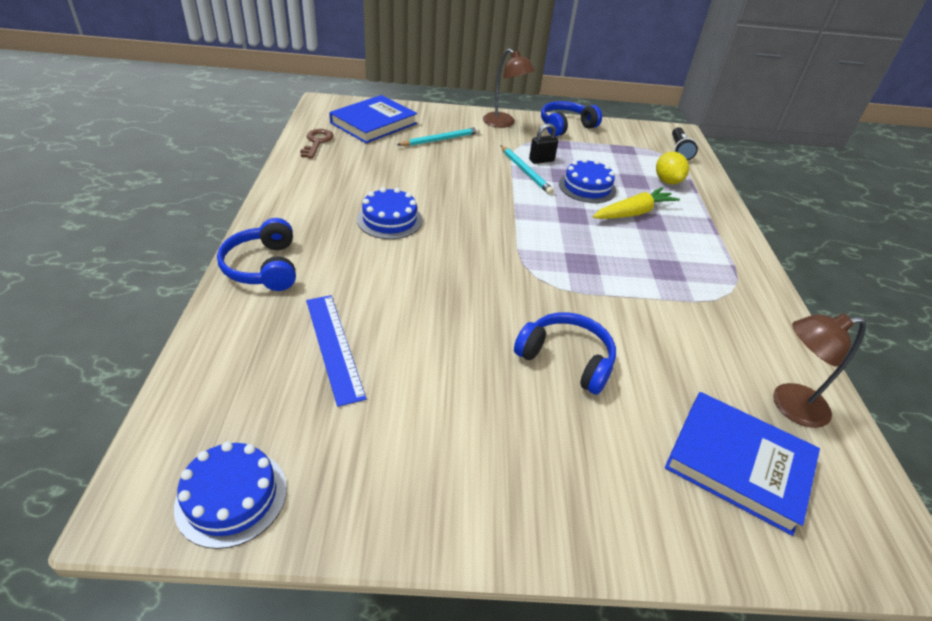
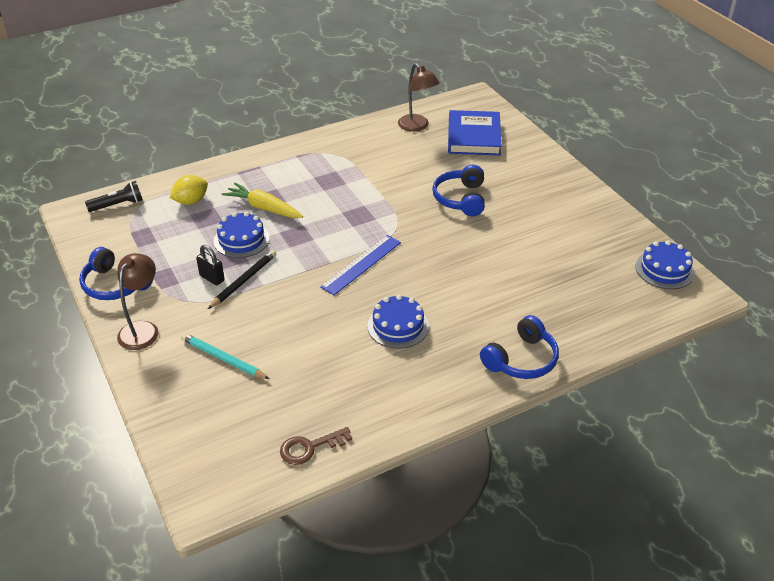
camera: 115 degrees left, 0 degrees up
blue ruler [306,295,366,407] -> blue ruler moved to [320,235,401,295]
blue book [329,95,417,143] -> none
turquoise pencil [500,145,554,195] -> black pencil [208,250,276,309]

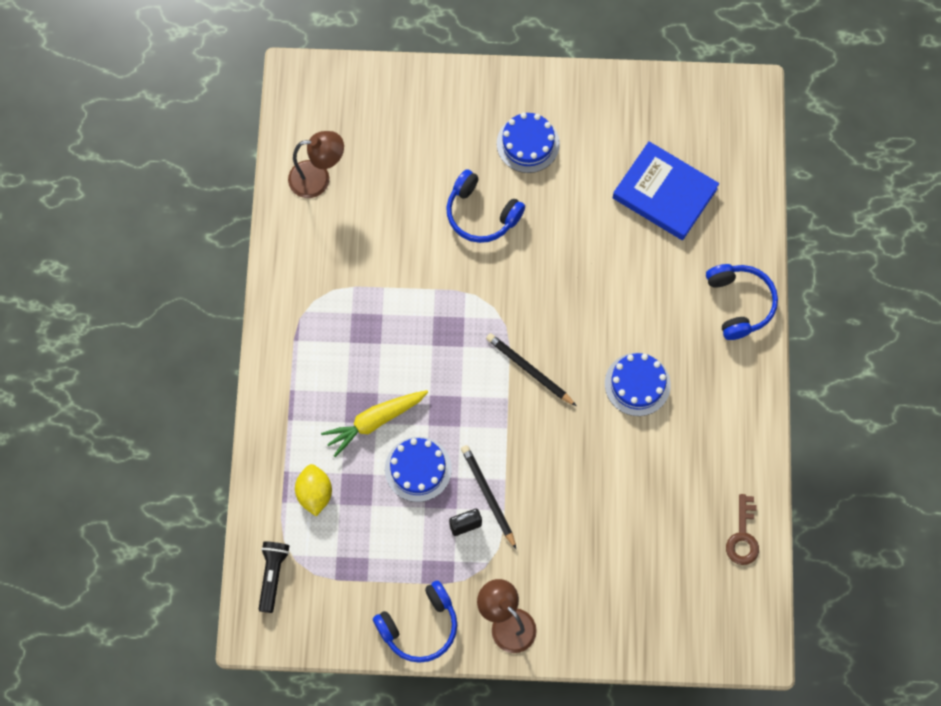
camera: 60 degrees left, 30 degrees up
turquoise pencil [181,333,269,379] -> none
blue ruler [320,235,401,295] -> black pencil [486,333,576,406]
blue book [448,110,501,155] -> blue book moved to [612,141,719,240]
blue cake [635,240,695,289] -> blue cake moved to [497,113,560,173]

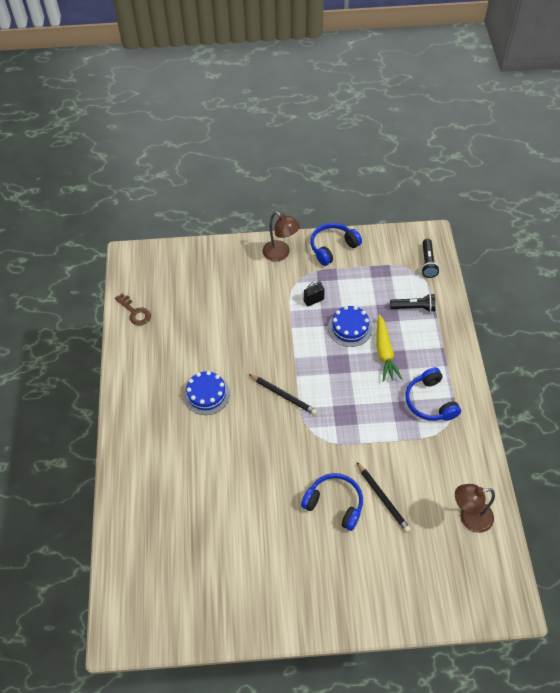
camera: 175 degrees right, 15 degrees down
yellow lemon [295,464,332,516] -> black flashlight [390,294,436,312]
yellow carrot [321,390,428,457] -> yellow carrot turned 120 degrees clockwise [377,315,402,382]
black pencil [461,445,516,549] -> black pencil moved to [357,462,411,533]
blue cake [497,113,560,173] -> none
blue book [612,141,719,240] -> none
blue headphones [706,264,778,340] -> blue headphones moved to [405,367,461,421]
brown key [726,494,759,565] -> brown key turned 135 degrees clockwise [115,293,151,325]

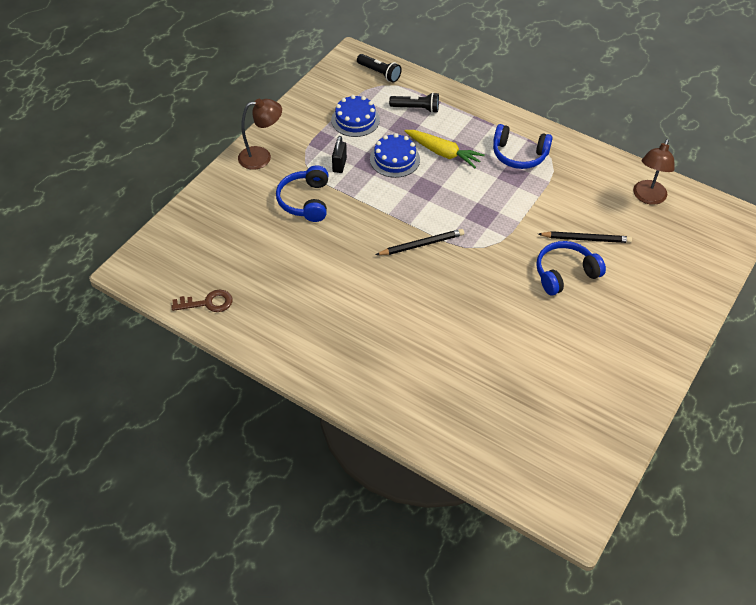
camera: 55 degrees left, 5 degrees down
blue cake [183,371,230,415] -> blue cake moved to [331,95,380,137]
blue headphones [311,223,362,266] -> blue headphones moved to [276,165,329,222]
black flashlight [390,294,436,312] -> black flashlight turned 60 degrees clockwise [389,93,439,113]

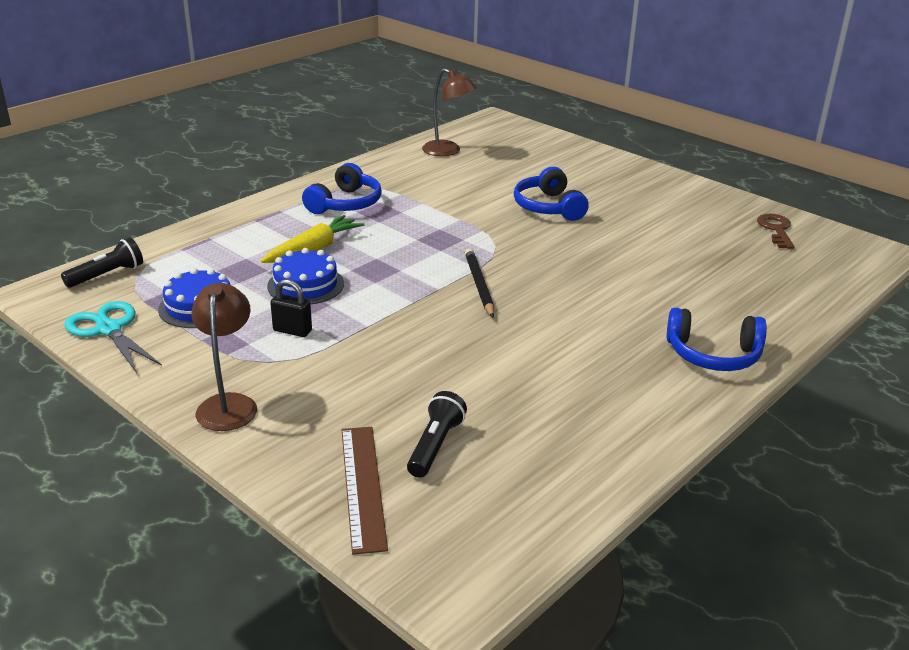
camera: 80 degrees left, 20 degrees down
brown key [171,290,233,312] -> brown key moved to [757,214,795,249]
blue headphones [276,165,329,222] -> blue headphones moved to [667,307,767,371]
black flashlight [389,93,439,113] -> black flashlight moved to [407,391,467,478]
black pencil [538,231,632,243] -> none
none -> turquoise scissors [65,301,162,373]
none -> brown ruler [342,427,388,555]

